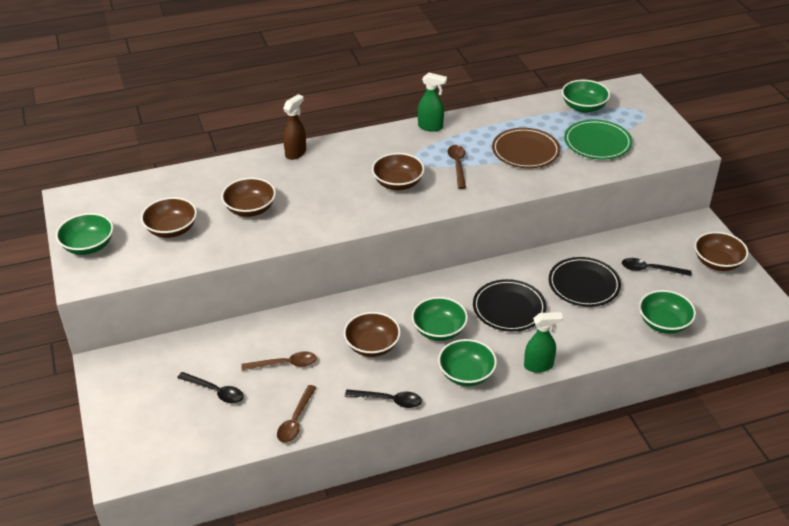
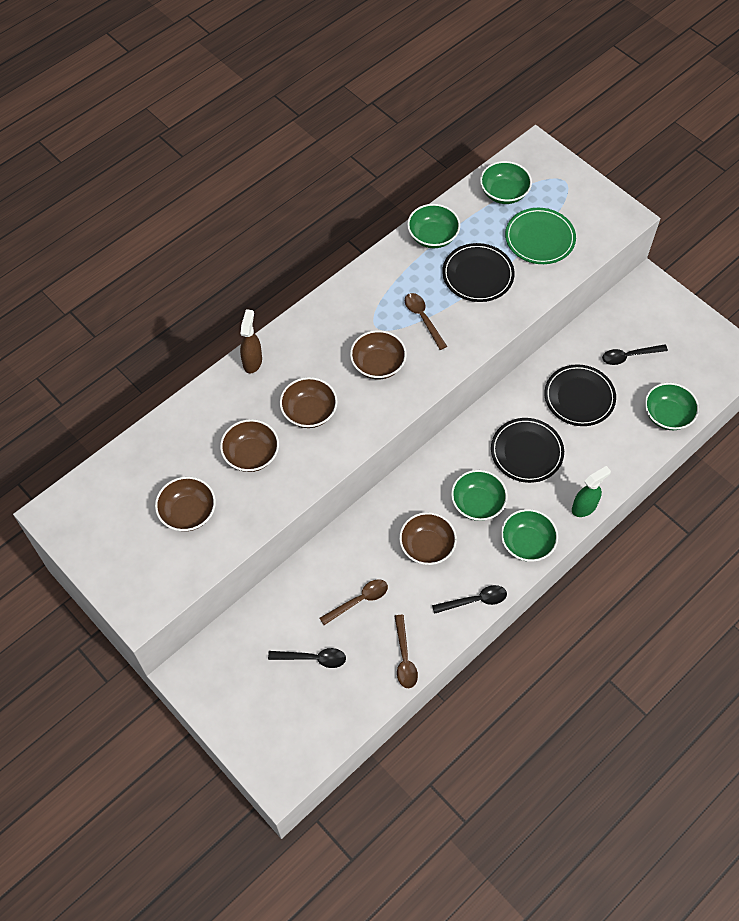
camera: 25 degrees left, 20 degrees up
green bowl [56,213,113,255] -> green bowl moved to [407,204,460,248]
green spray bottle [418,73,447,132] -> none
brown plate [492,128,560,168] -> black plate [442,243,515,302]
brown bowl [694,232,748,271] -> brown bowl moved to [280,377,338,428]

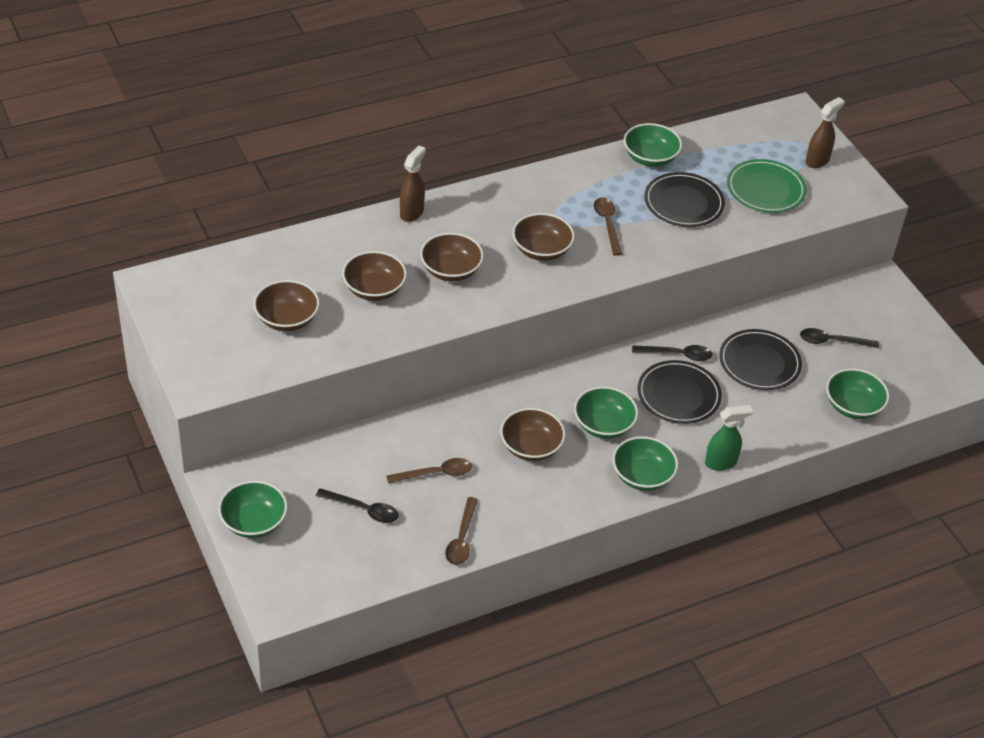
camera: 15 degrees right, 15 degrees down
black spoon [432,585,507,614] -> black spoon moved to [632,345,713,361]
green bowl [480,161,532,204] -> green bowl moved to [218,481,287,538]
none -> brown spray bottle [806,97,845,168]

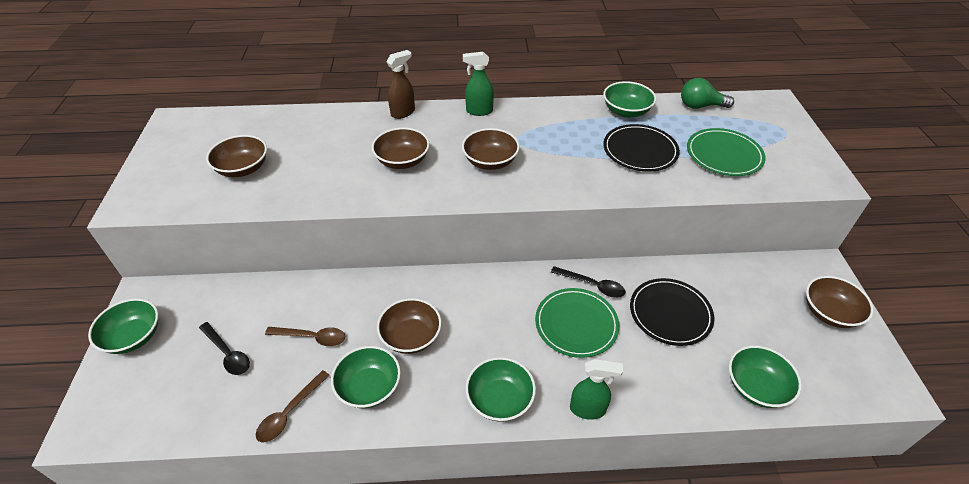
camera: 25 degrees right, 0 degrees up
brown bowl [342,251,407,301] -> brown bowl moved to [806,276,874,328]
green bowl [574,386,638,439] -> green bowl moved to [331,346,401,408]
brown spoon [594,198,622,256] -> none
black plate [638,360,722,424] -> green plate [535,288,619,358]
black spoon [800,328,879,348] -> none
brown spray bottle [806,97,845,168] -> none
none -> green spray bottle [463,52,494,116]
none -> green light bulb [681,78,734,109]

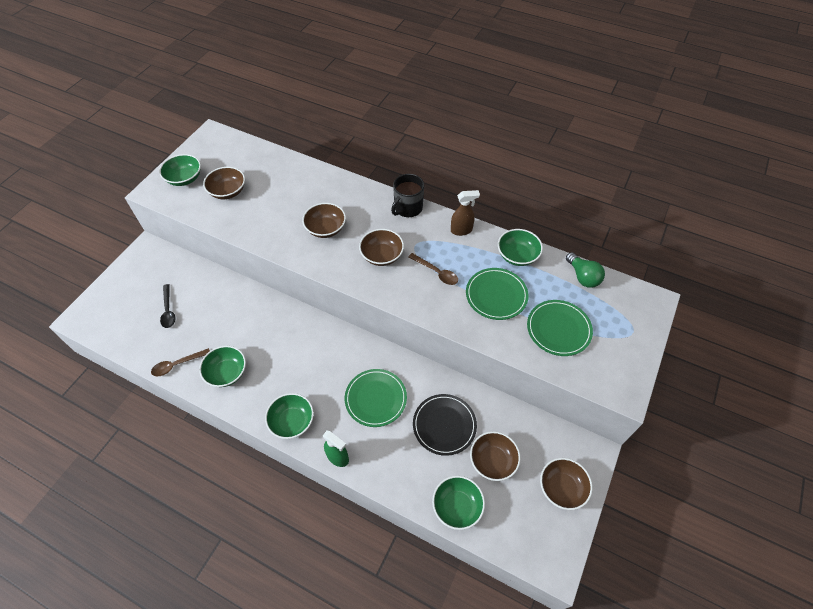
camera: 30 degrees right, 10 degrees up
green bowl [88,298,159,354] -> green bowl moved to [159,154,201,186]
brown spoon [265,327,345,346] -> brown spoon moved to [408,253,458,285]
brown bowl [377,298,441,354] -> brown bowl moved to [470,431,520,481]
brown spray bottle [386,50,415,119] -> brown spray bottle moved to [451,190,480,236]
green spray bottle [463,52,494,116] -> black mug [391,174,424,217]
black spoon [551,266,626,298] -> none
black plate [603,124,680,172] -> green plate [466,268,529,320]
green light bulb [681,78,734,109] -> green light bulb turned 150 degrees counterclockwise [566,252,605,288]

